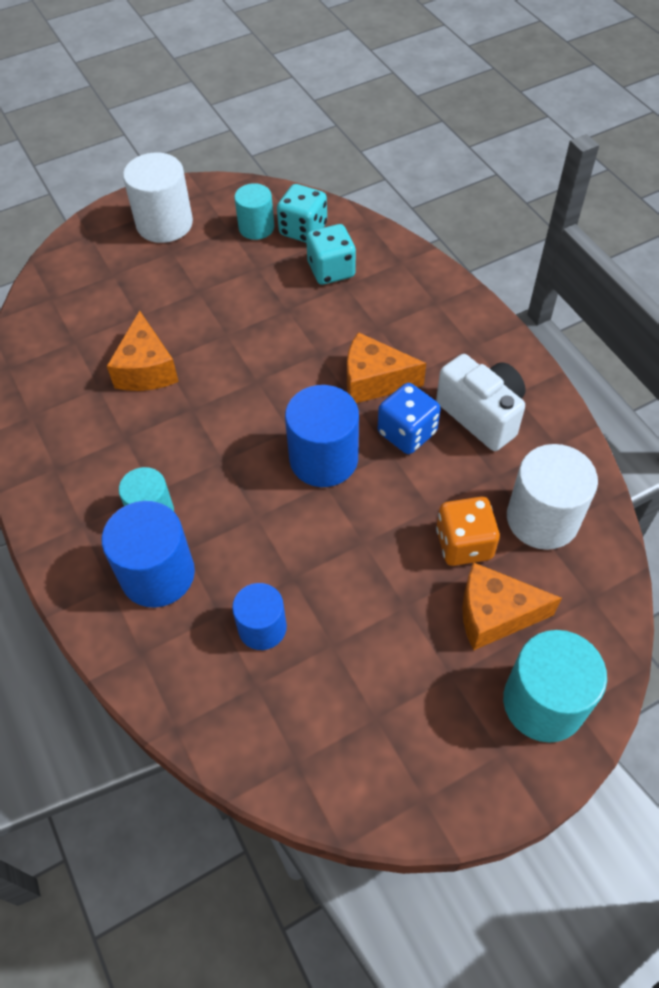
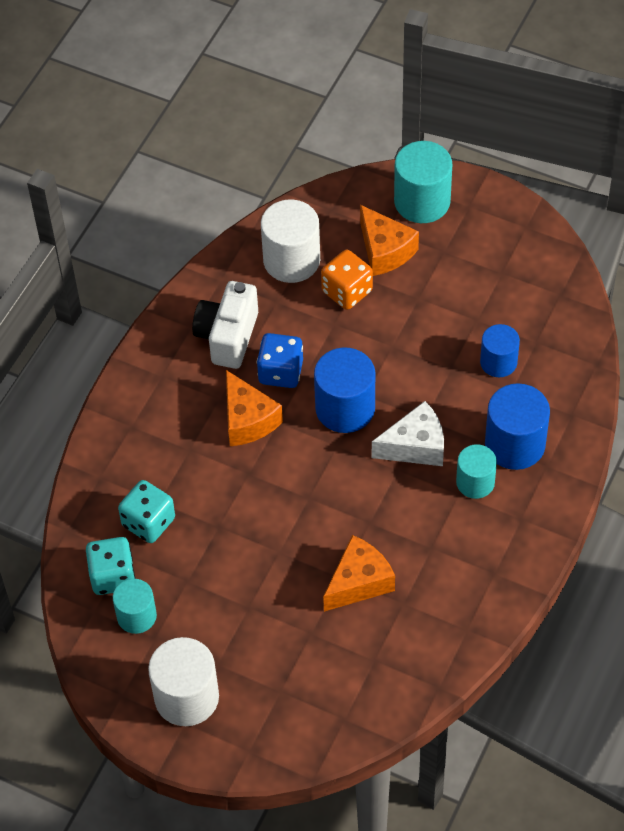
camera: 125 degrees left, 0 degrees up
none -> white cheese [372,401,444,466]

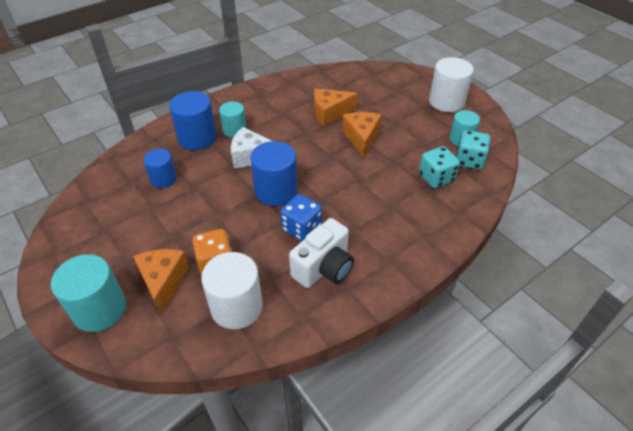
camera: 155 degrees left, 10 degrees down
orange cheese [226,370,283,446] -> orange cheese moved to [342,112,382,157]

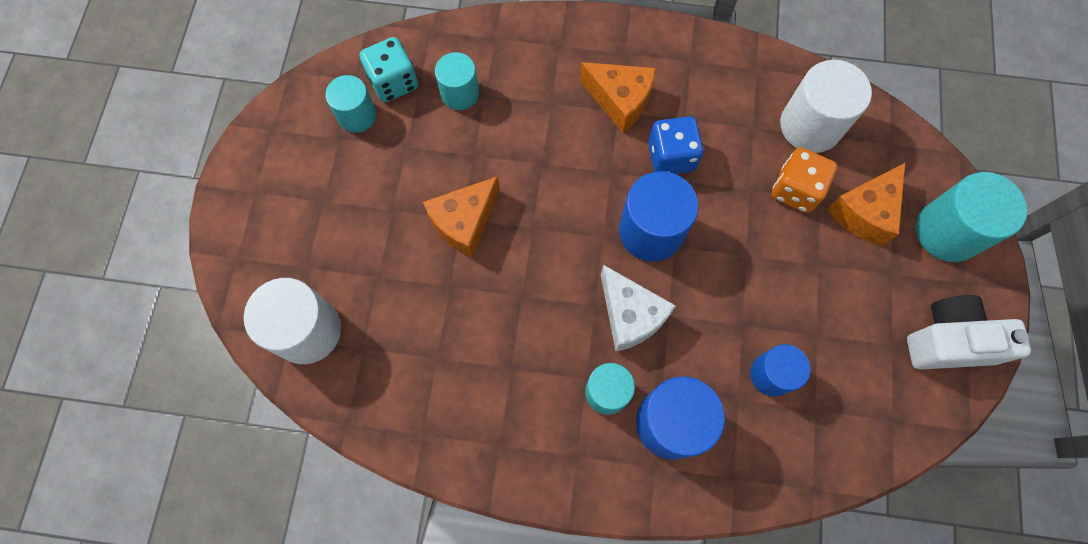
camera: 135 degrees left, 25 degrees up
white camera [289,218,354,288] -> white camera moved to [907,295,1031,370]
orange cheese [314,89,358,126] -> orange cheese moved to [580,62,656,133]
turquoise dice [419,146,460,188] -> turquoise cylinder [435,52,479,110]
white cylinder [429,57,474,112] -> white cylinder moved to [244,278,341,364]

